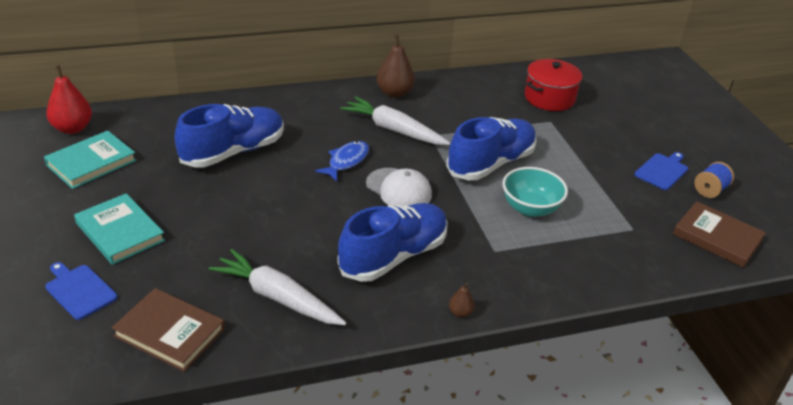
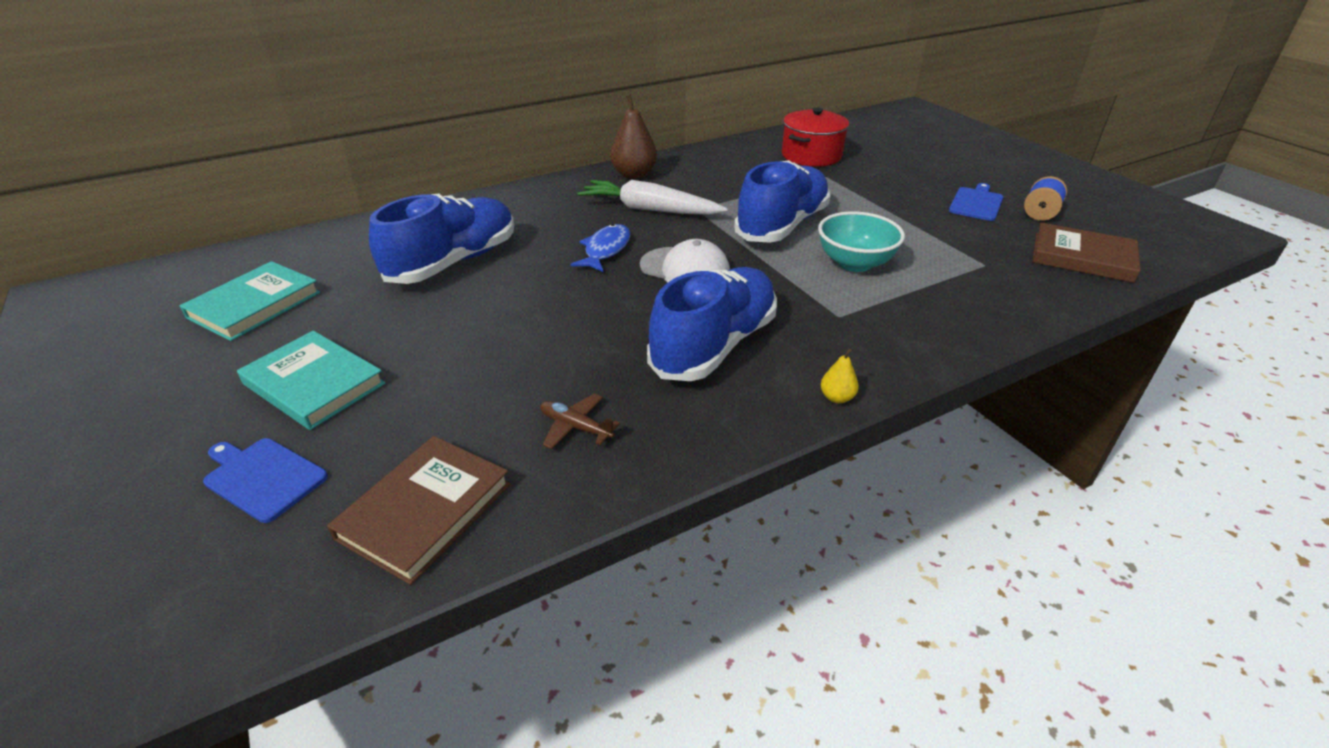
camera: 10 degrees left, 0 degrees up
red pear [46,65,92,134] -> none
brown book [112,288,225,372] -> brown book turned 75 degrees counterclockwise [327,436,511,585]
white carrot [209,249,346,325] -> brown plane [540,393,620,449]
brown pear [449,282,475,318] -> yellow pear [821,349,859,403]

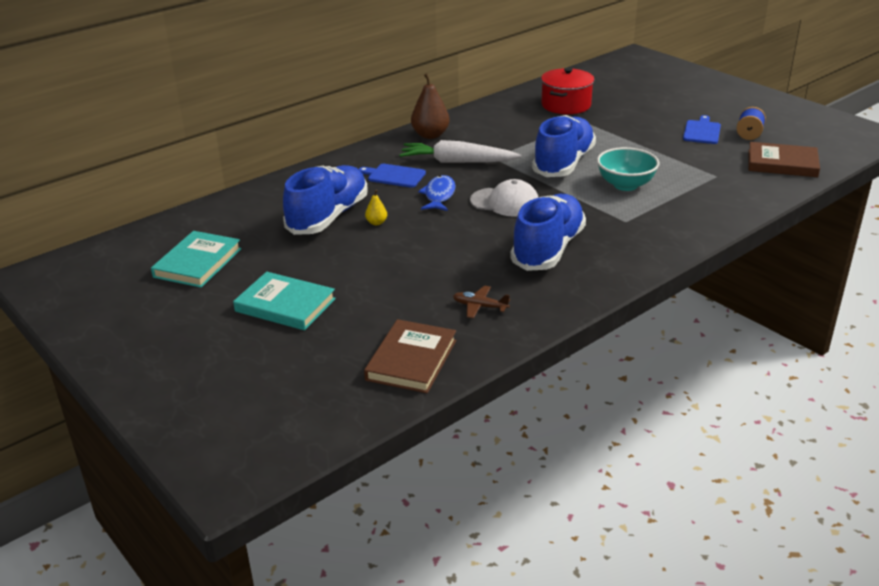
camera: 10 degrees left, 5 degrees down
blue cutting board [203,438,328,523] -> blue cutting board moved to [359,164,426,188]
yellow pear [821,349,859,403] -> yellow pear moved to [365,190,387,225]

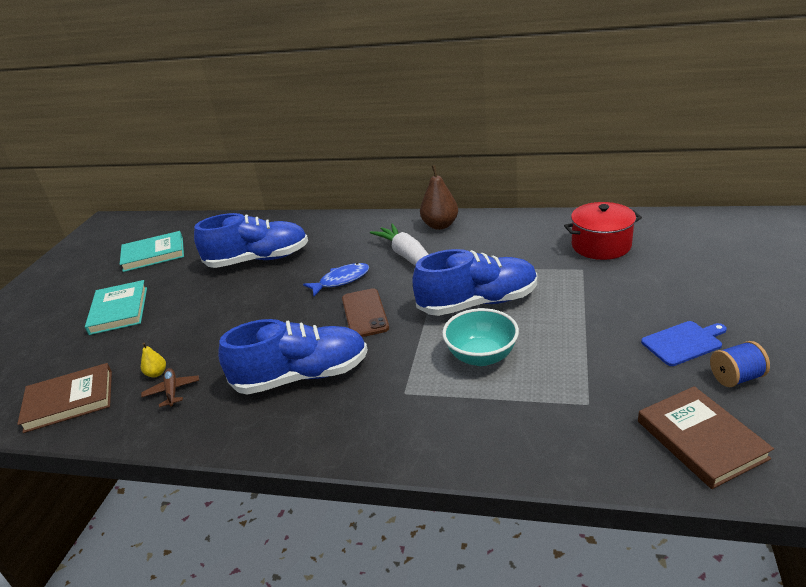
camera: 55 degrees right, 0 degrees up
blue cutting board [359,164,426,188] -> none
yellow pear [365,190,387,225] -> yellow pear moved to [141,343,166,377]
white cap [470,179,539,217] -> brown phone [342,288,389,337]

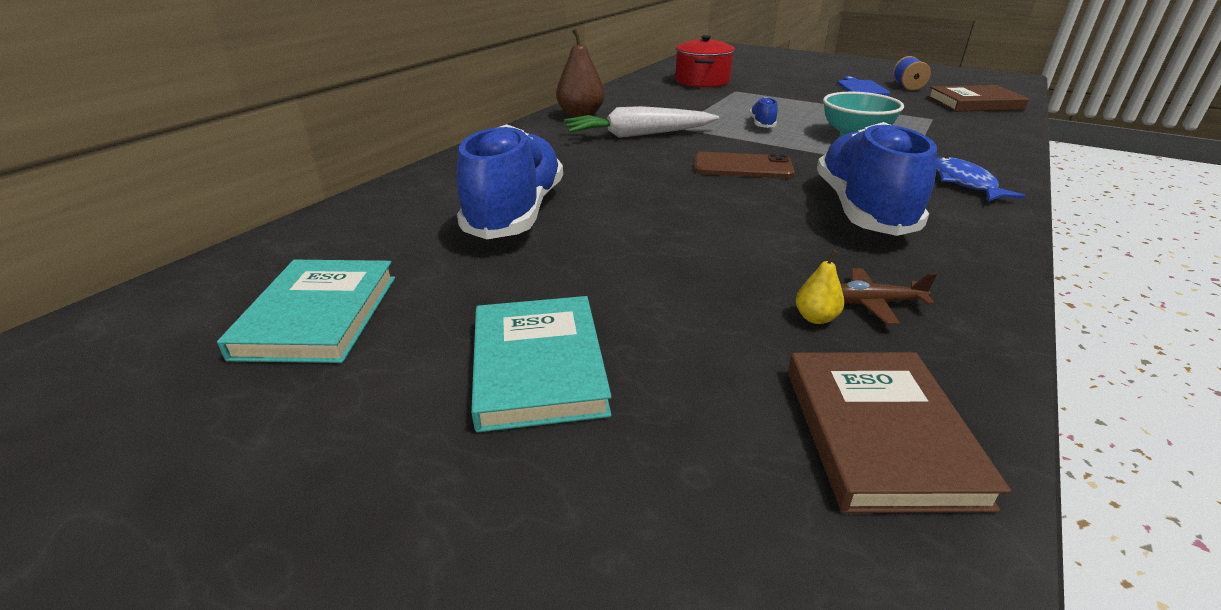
camera: 75 degrees left, 0 degrees up
turquoise book [85,280,147,335] -> turquoise book turned 75 degrees clockwise [471,296,612,432]
blue fish [303,263,369,296] -> blue fish moved to [936,157,1025,202]
blue shoe [412,249,537,316] -> blue shoe [750,97,778,128], size x0.43

